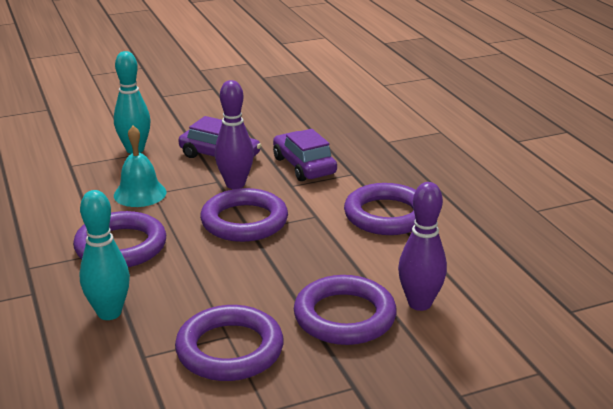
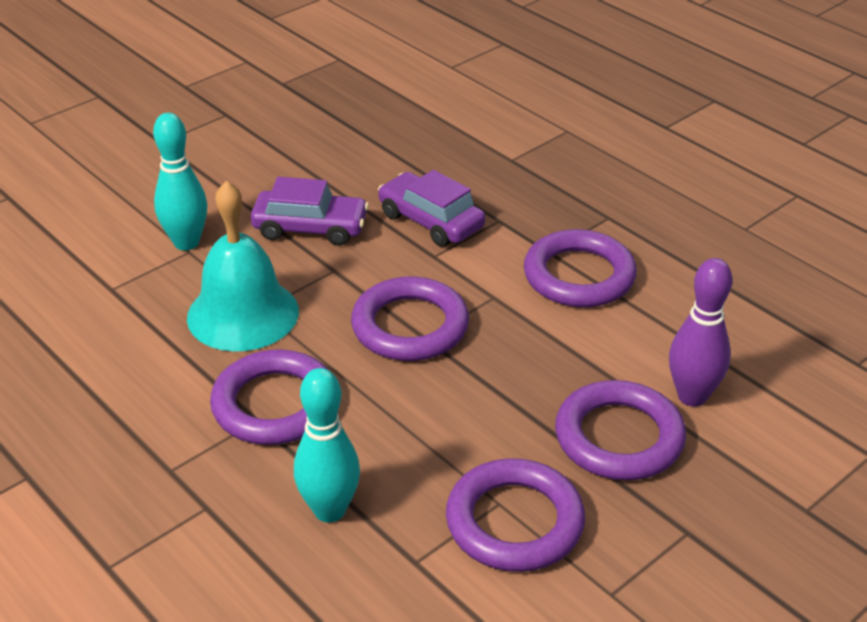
camera: 20 degrees left, 10 degrees up
turquoise bell [114,126,167,207] -> turquoise bell [187,181,299,352], size x1.52
purple bowling pin [215,80,254,189] -> none

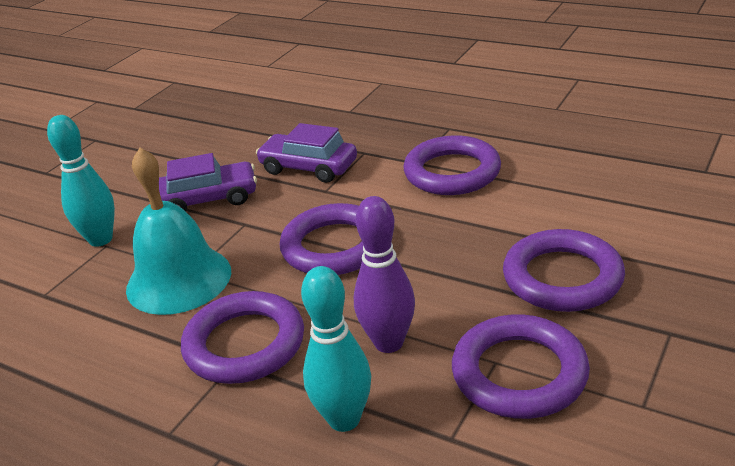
camera: 15 degrees left, 5 degrees down
purple bowling pin [669,258,732,407] -> purple bowling pin moved to [354,196,415,353]

